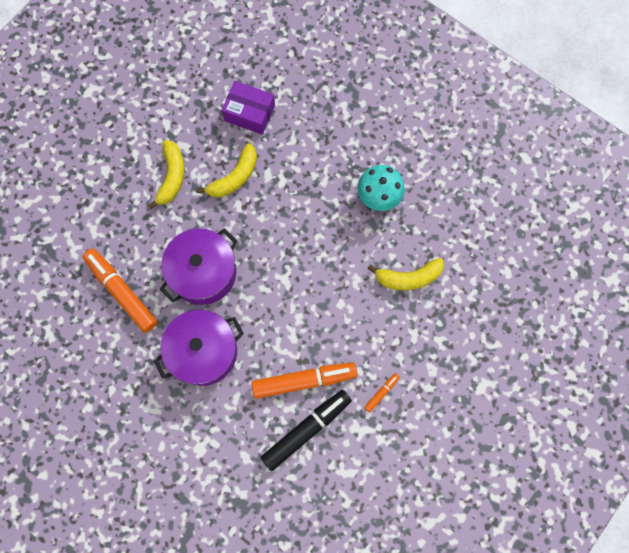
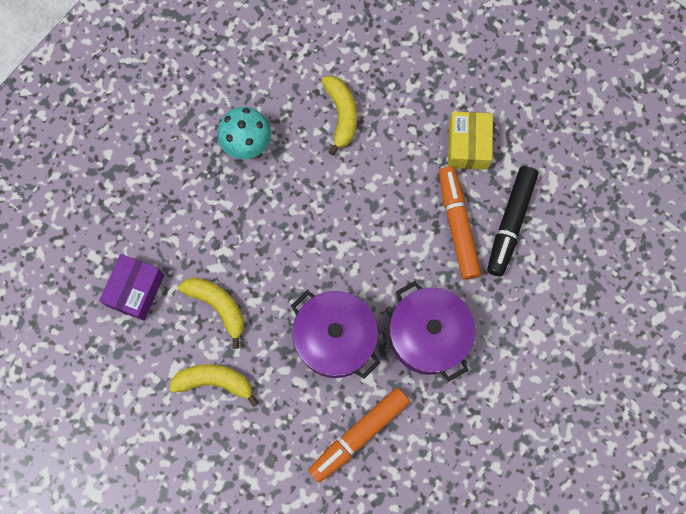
camera: 90 degrees left, 0 degrees up
black marker [261,390,352,471] -> black marker turned 120 degrees counterclockwise [487,166,538,276]
orange marker [364,373,400,412] -> yellow box [448,111,493,170]

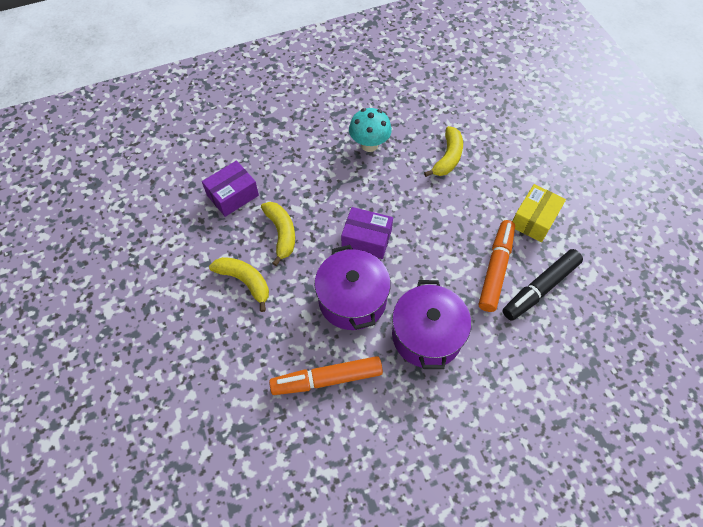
camera: 30 degrees right, 15 degrees down
none -> purple box [341,207,393,259]

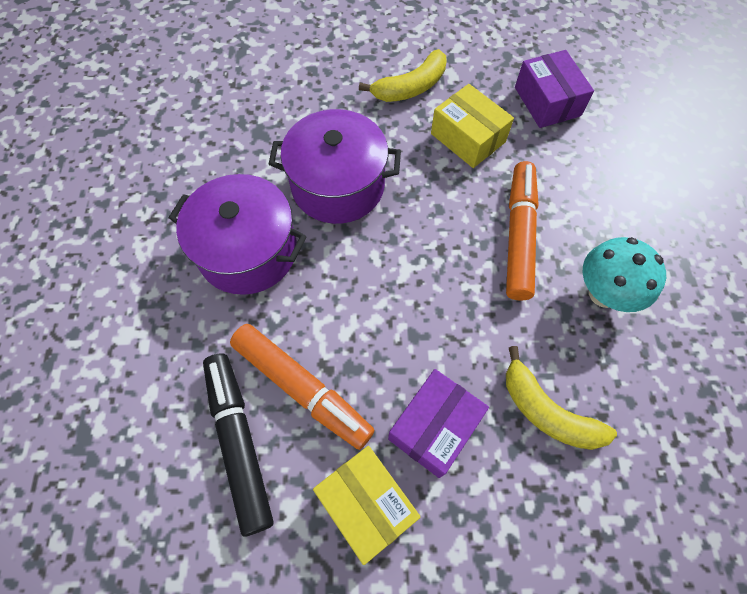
camera: 110 degrees right, 5 degrees up
yellow banana [261,202,295,266] -> yellow box [431,84,514,168]
orange marker [269,356,383,395] -> orange marker moved to [506,161,539,301]
purple box [341,207,393,259] -> purple box moved to [388,369,489,478]

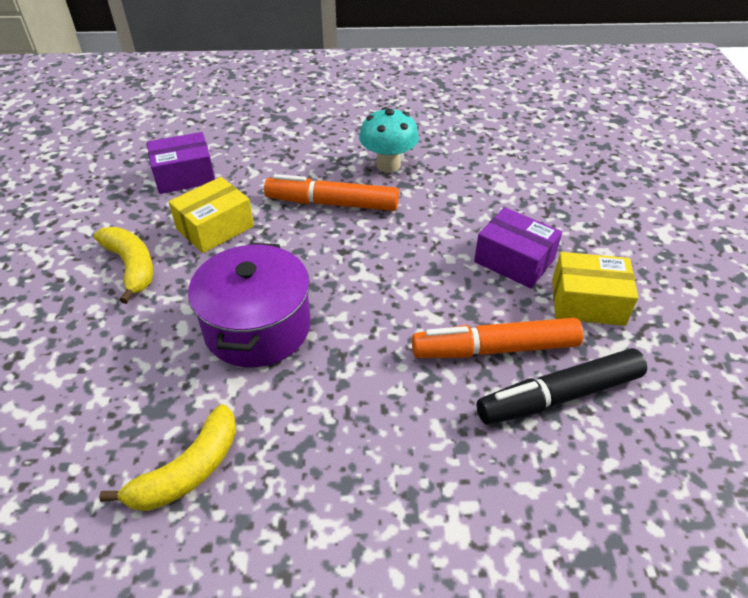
camera: 90 degrees left, 20 degrees down
purple pot [169,174,307,295] -> none
orange marker [230,324,374,450] -> orange marker turned 135 degrees counterclockwise [412,318,583,358]
yellow box [313,446,420,565] -> yellow box turned 45 degrees clockwise [552,252,638,326]
yellow banana [506,346,617,450] -> yellow banana moved to [99,404,236,511]

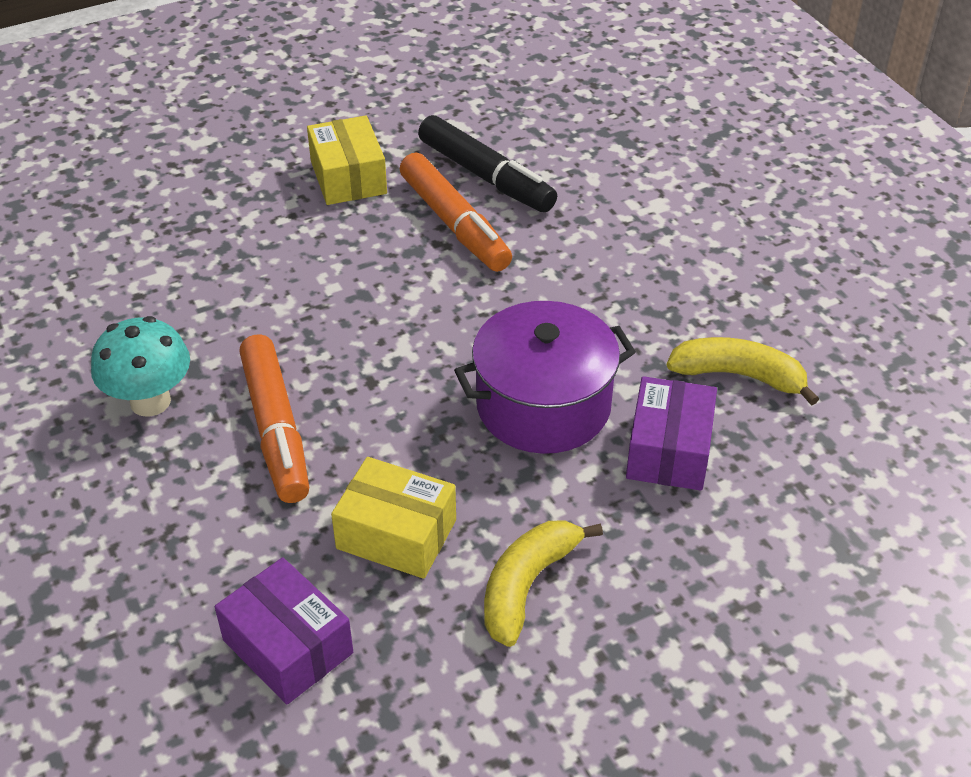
camera: 115 degrees left, 0 degrees up
purple box [474,207,562,288] -> purple box moved to [626,376,717,491]

